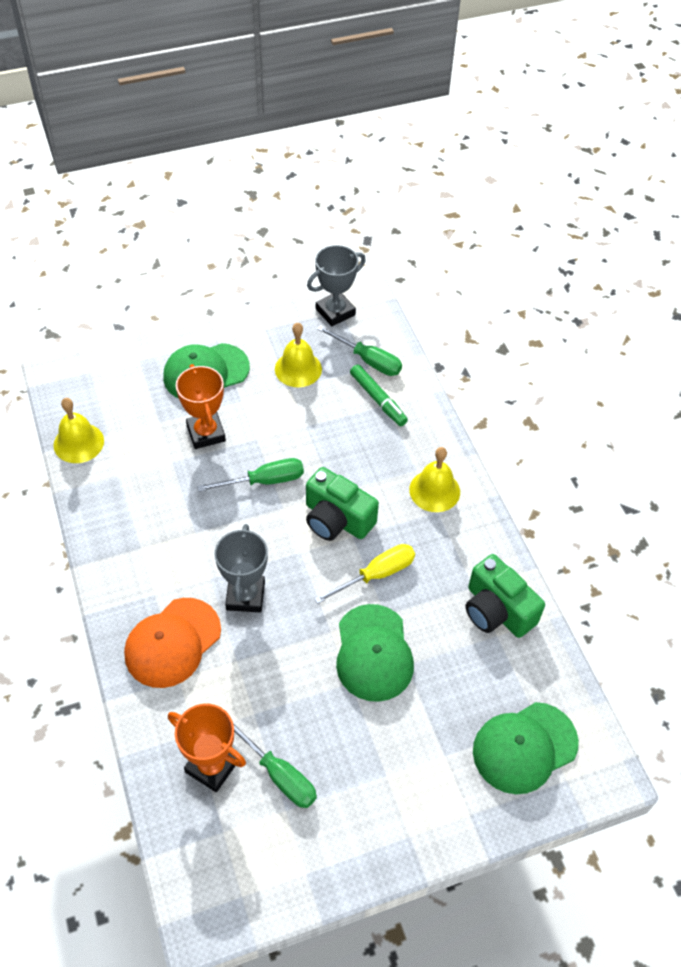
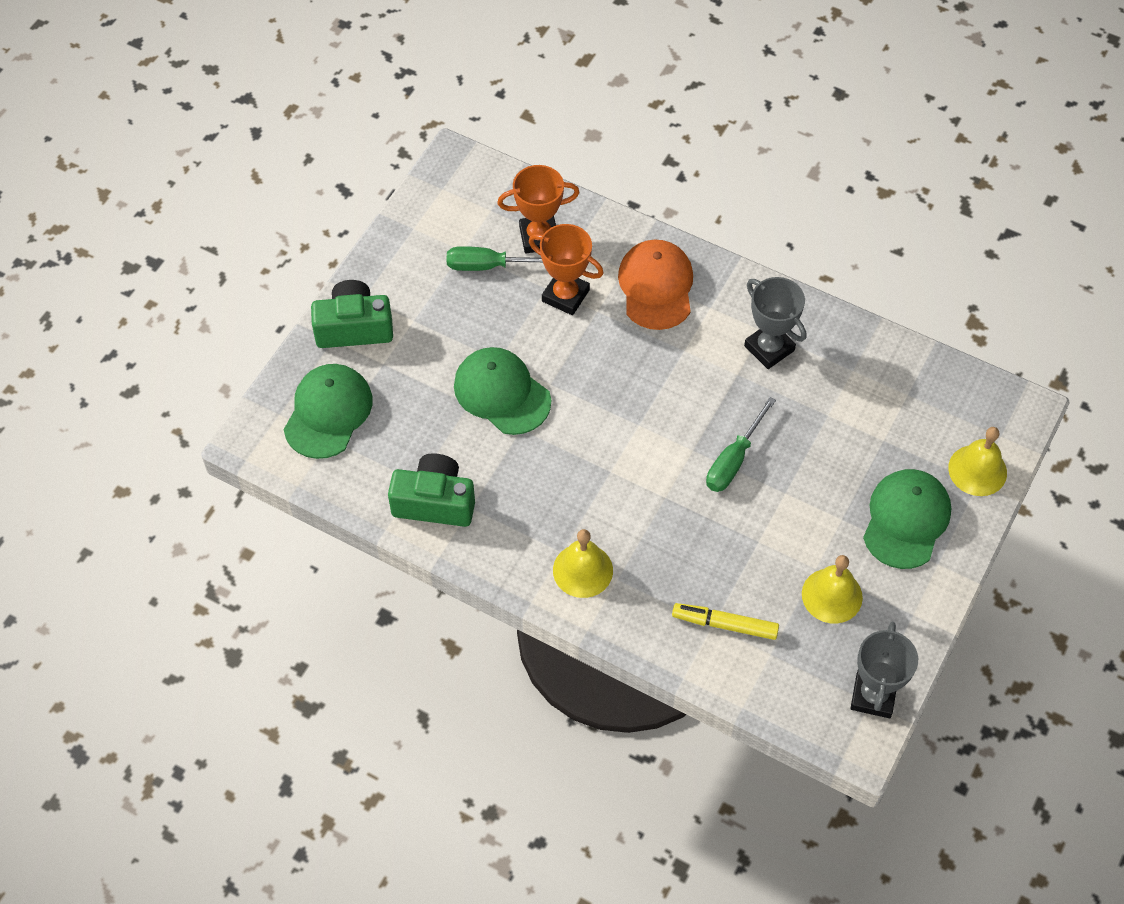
camera: 140 degrees right, 5 degrees up
yellow bell [54,398,104,463] -> yellow bell moved to [948,427,1007,496]
orange trophy [176,364,226,449] -> orange trophy moved to [529,224,604,315]
grey trophy [214,524,268,613] -> grey trophy moved to [744,277,806,369]
green camera [306,467,379,541] -> green camera moved to [311,280,393,348]
yellow screwdriver [314,544,415,604] -> none
green screwdriver [317,325,402,376] -> none
green marker [350,364,408,426] -> yellow marker [672,603,779,640]

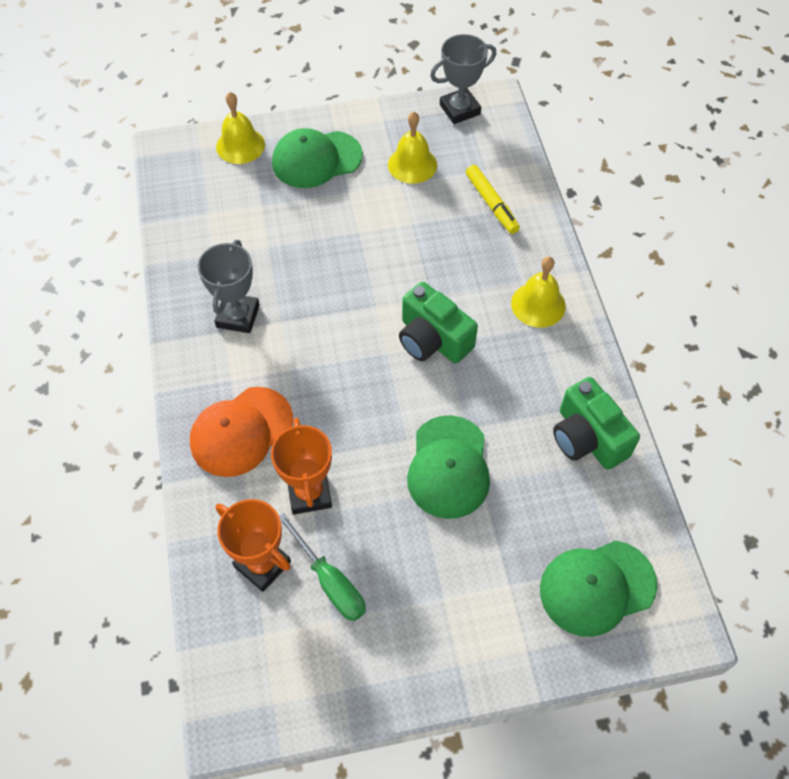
camera: 130 degrees left, 0 degrees up
green camera [311,280,393,348] -> green camera moved to [399,282,478,363]
green screwdriver [706,397,776,492] -> none

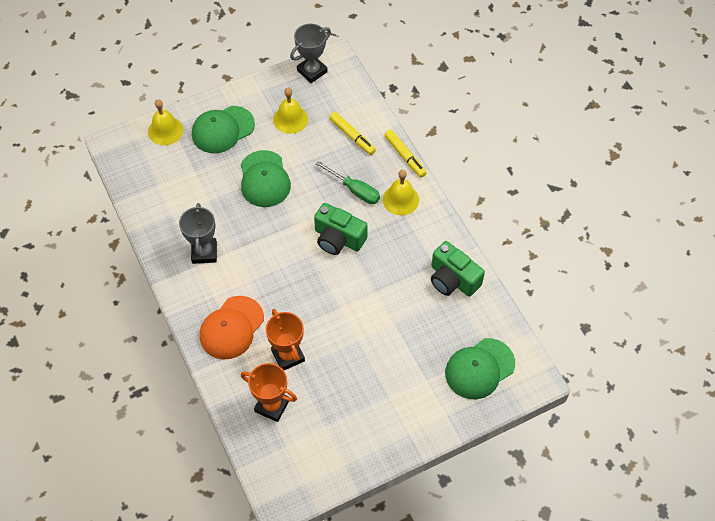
camera: 15 degrees left, 0 degrees up
green screwdriver [279,513,366,621] -> green screwdriver moved to [316,161,380,204]
green cap [407,415,490,519] -> green cap moved to [241,150,291,207]
none -> yellow marker [384,130,426,178]

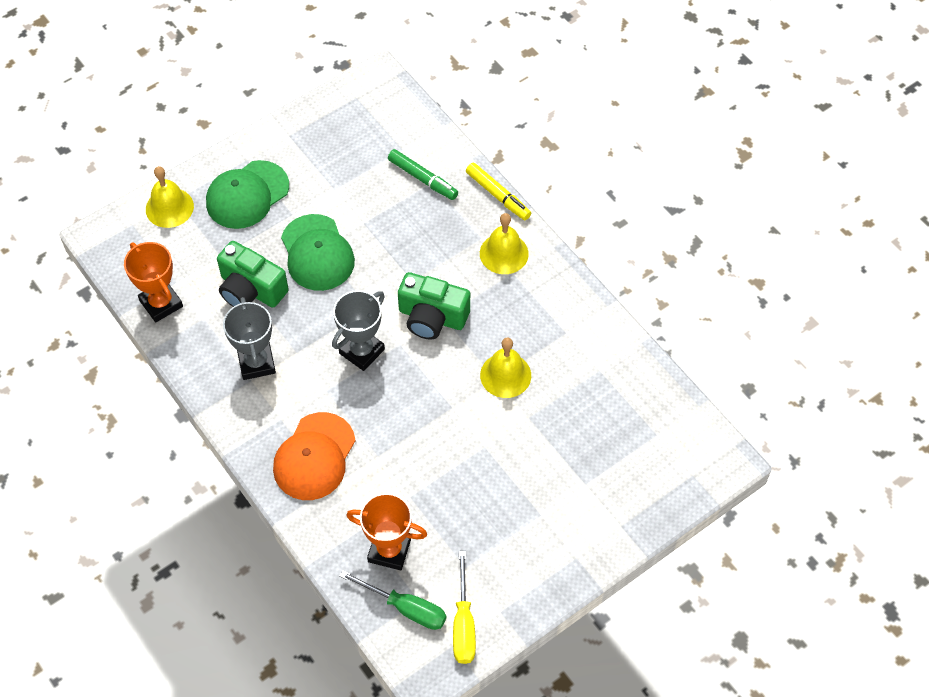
camera: 10 degrees left, 0 degrees up
orange trophy [266,309,305,370] -> orange trophy moved to [124,242,183,322]
yellow bell [273,88,308,134] -> yellow bell moved to [480,338,531,398]
grey trophy [290,24,331,83] -> grey trophy moved to [332,290,385,371]
green screwdriver [316,161,380,204] -> green screwdriver moved to [339,570,446,630]
yellow marker [329,112,376,155] -> green marker [388,149,458,200]
green camera [431,241,485,297] -> green camera moved to [217,241,289,308]
green cap [445,338,515,399] -> none
none -> yellow screwdriver [453,551,476,664]

